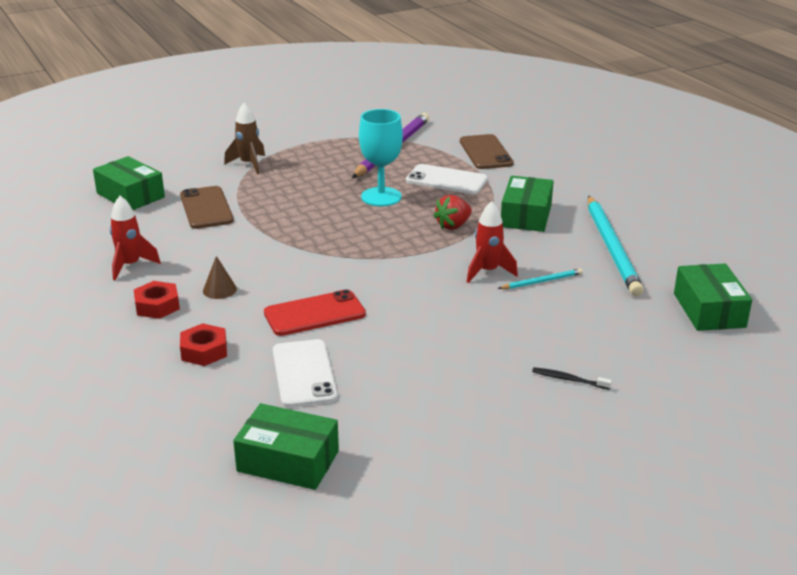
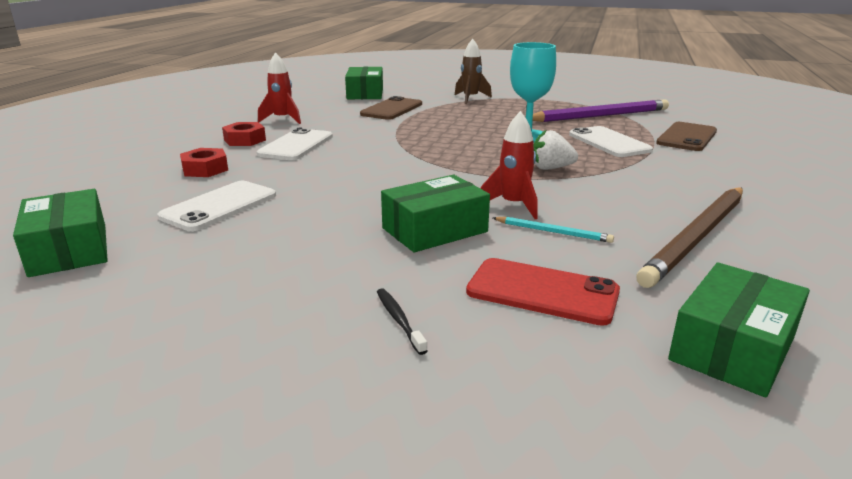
camera: 45 degrees right, 5 degrees down
brown cone [203,256,237,299] -> white phone [257,128,333,160]
red phone [264,289,366,336] -> red phone moved to [466,258,620,326]
red strawberry [433,195,472,230] -> white strawberry [534,129,578,170]
green box [501,176,554,232] -> green box moved to [381,175,490,252]
turquoise pencil [588,196,644,296] -> brown pencil [636,187,743,288]

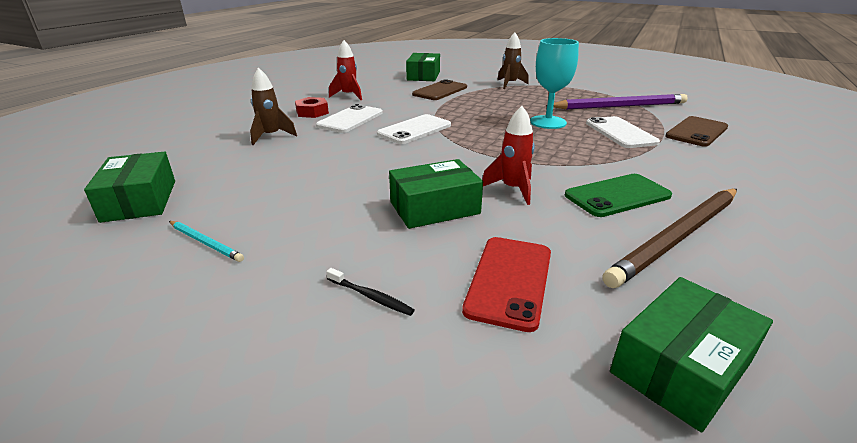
camera: 10 degrees right, 5 degrees up
white phone [158,181,276,231] -> white phone moved to [377,114,451,144]
red nut [180,148,228,177] -> brown rocket [250,67,297,145]
black toothbrush [377,288,427,355] -> black toothbrush turned 135 degrees clockwise [326,268,415,316]
red phone [466,258,620,326] -> red phone turned 75 degrees clockwise [462,237,551,332]
turquoise pencil [493,217,614,243] -> turquoise pencil moved to [169,221,244,262]
white strawberry [534,129,578,170] -> none
none -> green phone [565,174,672,217]

